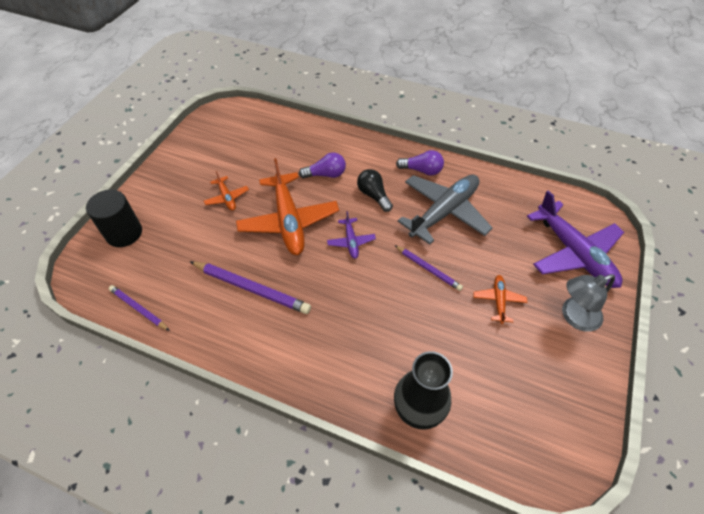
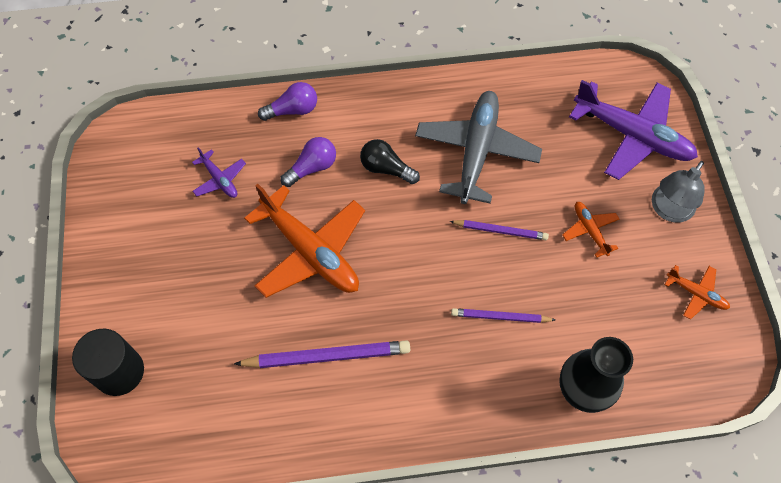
camera: 30 degrees left, 10 degrees up
purple pencil [109,285,170,331] -> purple pencil moved to [451,308,555,323]
orange plane [204,171,249,211] -> orange plane moved to [665,265,730,320]
purple plane [327,211,376,259] -> purple plane moved to [192,147,246,198]
purple light bulb [396,150,444,175] -> purple light bulb moved to [258,82,317,121]

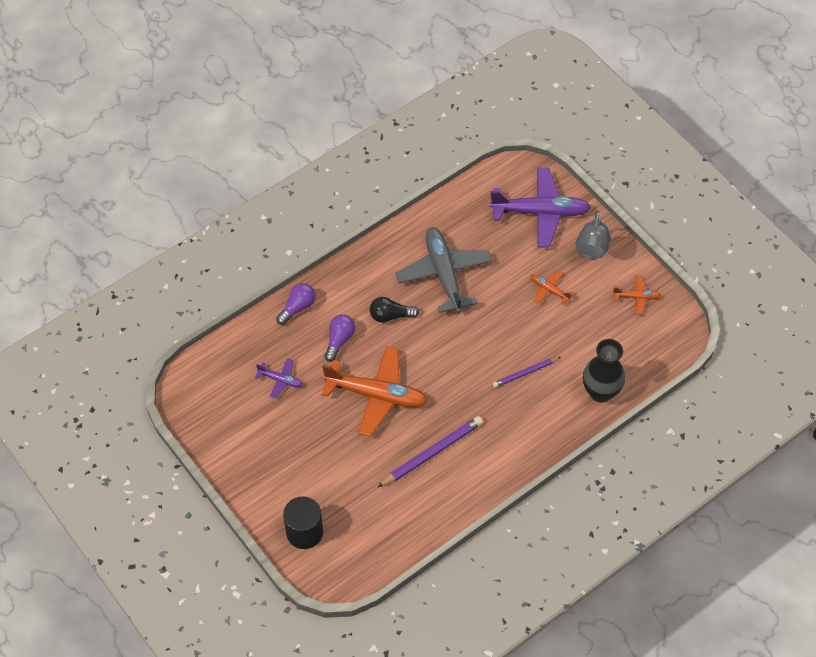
camera: 30 degrees left, 5 degrees down
purple pencil [449,220,549,240] -> none

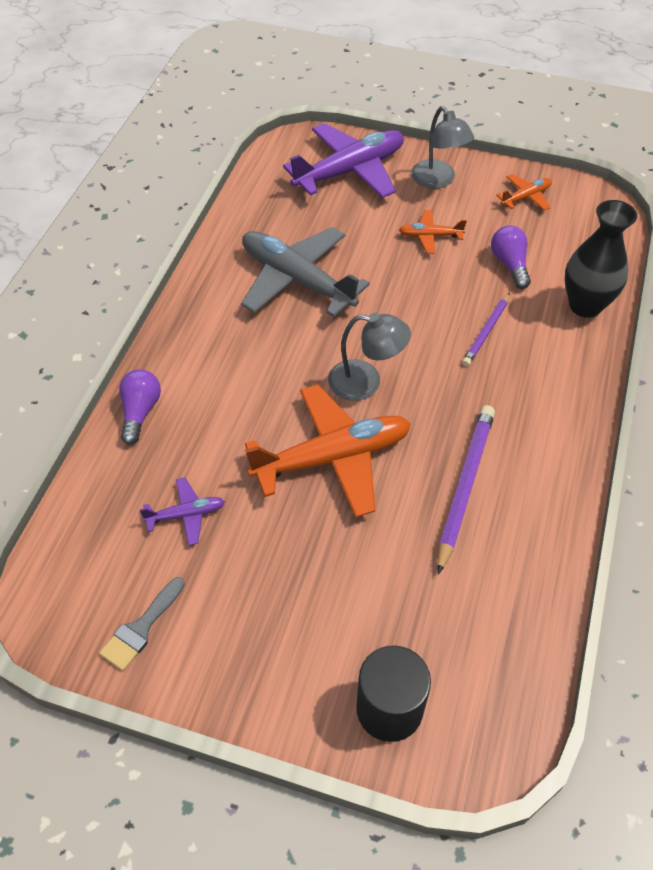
camera: 35 degrees left, 5 degrees down
purple light bulb [324,314,355,362] -> purple light bulb moved to [491,225,531,289]
black light bulb [370,297,419,323] -> none
none -> grey brush [99,577,185,671]
none -> grey lamp [328,313,411,401]

